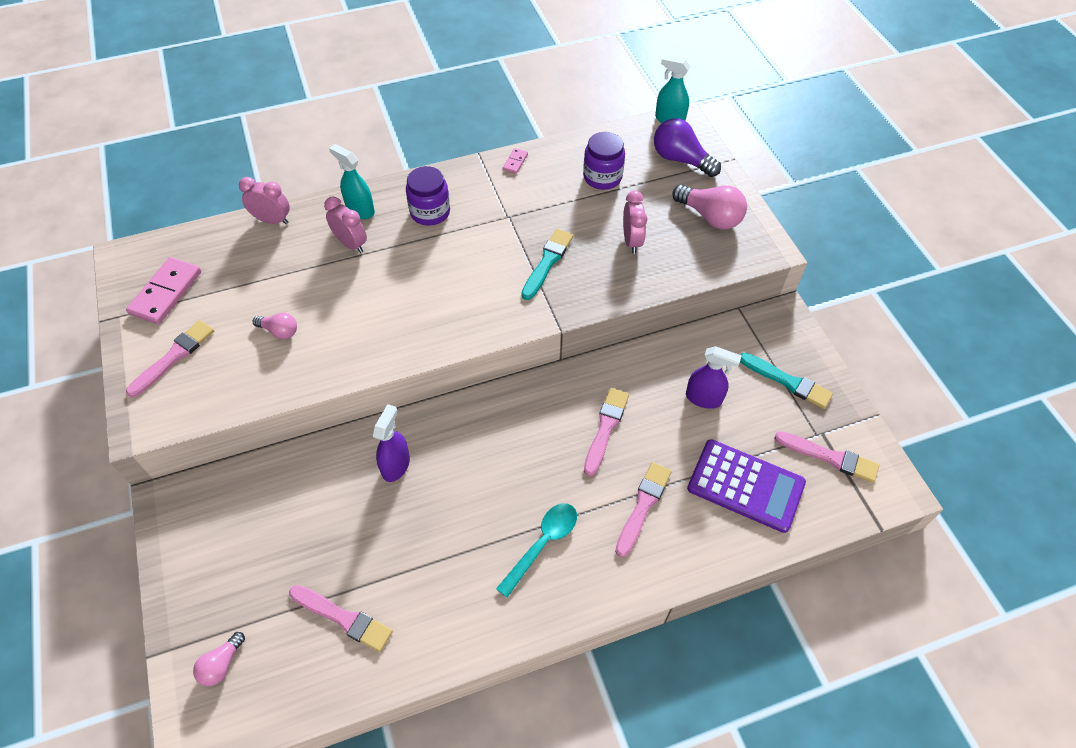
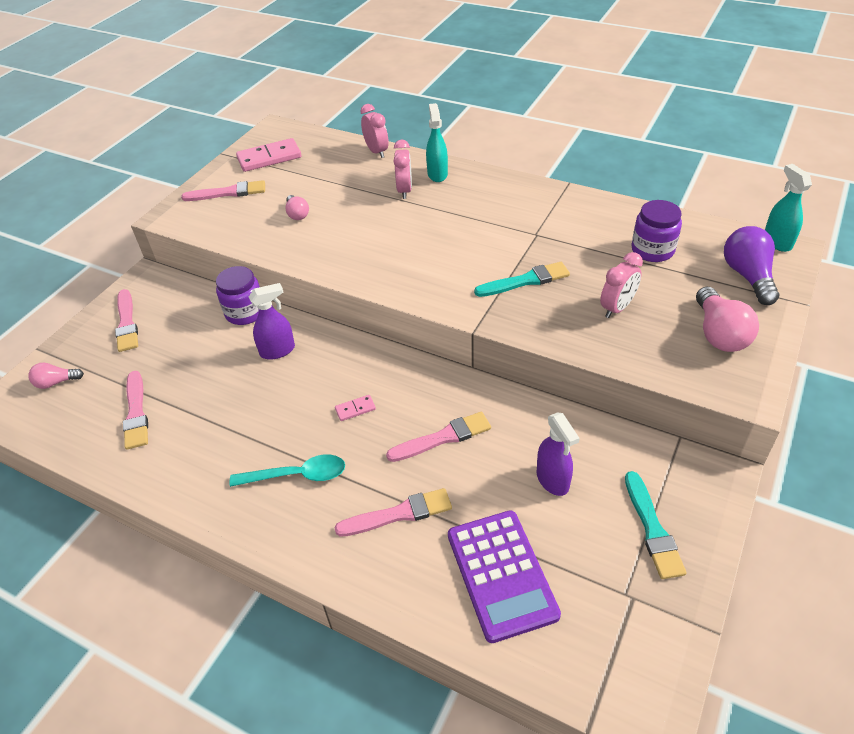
camera: 50 degrees right, 10 degrees down
purple jar [406,166,450,226] -> purple jar moved to [216,266,260,325]
pink domino [503,148,528,174] -> pink domino moved to [335,395,376,421]
pink brush [774,431,879,483] -> pink brush moved to [115,289,138,352]

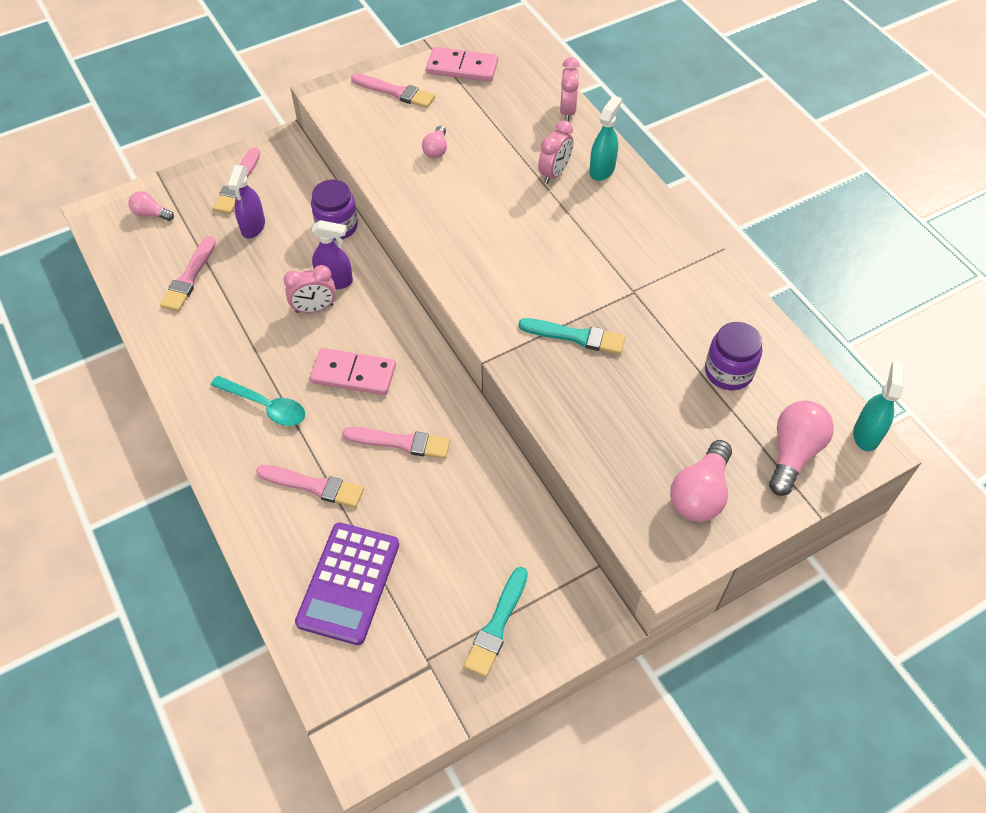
camera: 30 degrees right, 10 degrees up
pink domino [335,395,376,421] -> pink domino [310,348,396,395], size x2.11
purple spray bottle [537,413,580,496] -> purple spray bottle moved to [228,165,265,239]
pink clock [600,252,643,318] -> pink clock moved to [284,265,336,313]
purple light bulb [724,226,779,305] -> pink light bulb [769,400,834,496]

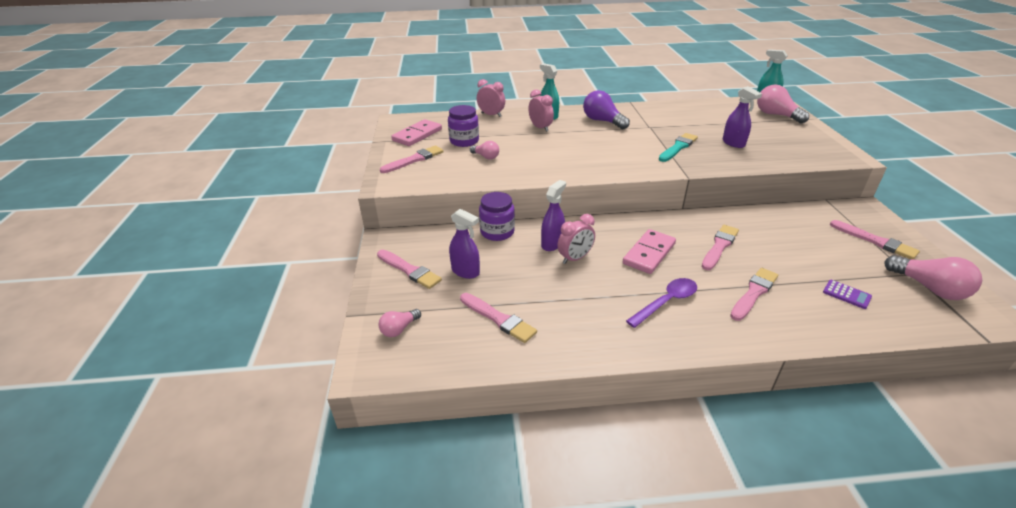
camera: 65 degrees left, 20 degrees down
turquoise spoon [211,376,305,426] -> purple spoon [626,278,697,328]
pink clock [284,265,336,313] -> pink clock turned 45 degrees clockwise [557,214,595,264]
purple calculator [295,522,399,645] -> purple calculator [823,280,872,309], size x0.44
turquoise brush [464,567,528,677] -> pink brush [830,220,920,259]
pink light bulb [670,440,732,522] -> pink light bulb moved to [885,255,982,300]
purple jar [705,322,762,390] -> purple jar moved to [448,105,479,147]
none -> purple light bulb [583,90,630,129]
none -> purple spray bottle [723,86,762,148]

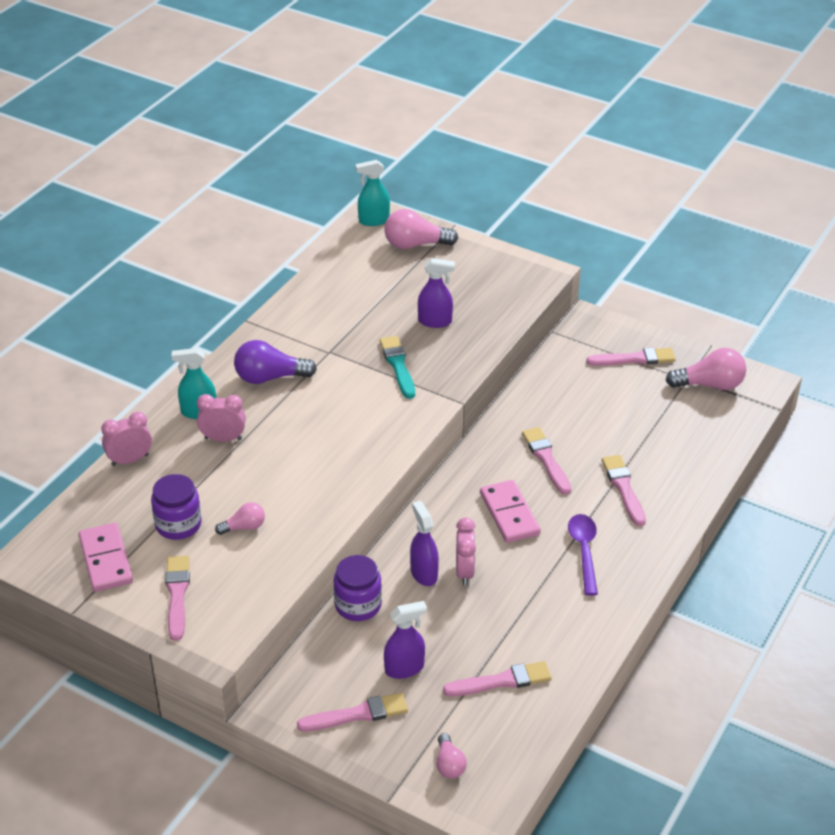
camera: 55 degrees left, 5 degrees up
purple calculator [823,280,872,309] -> none

